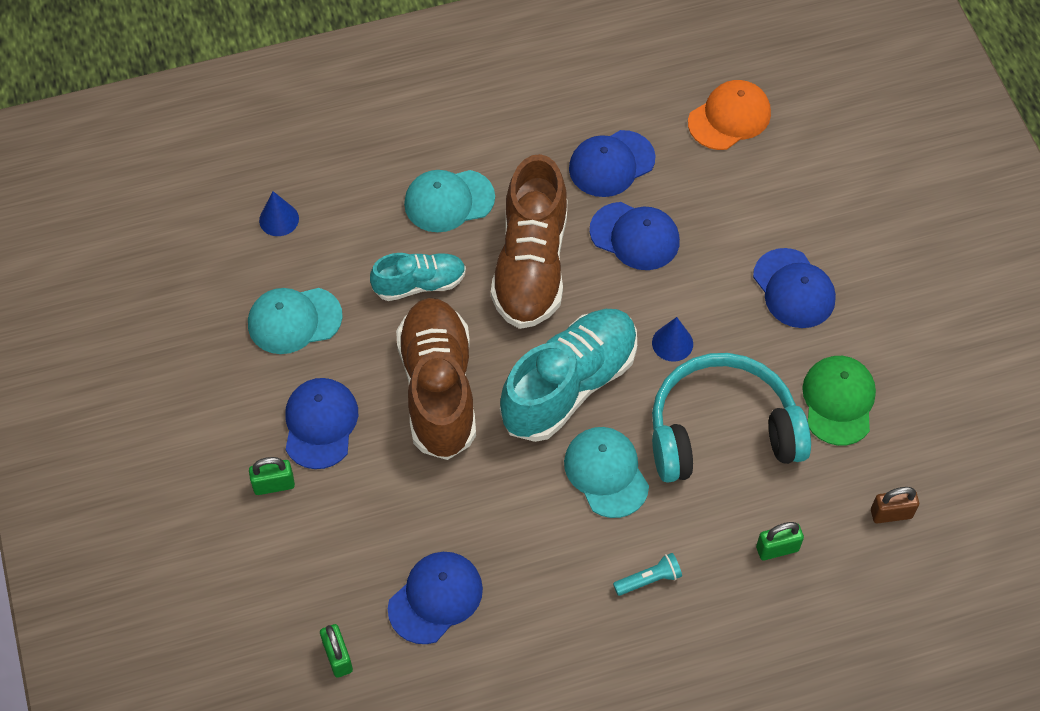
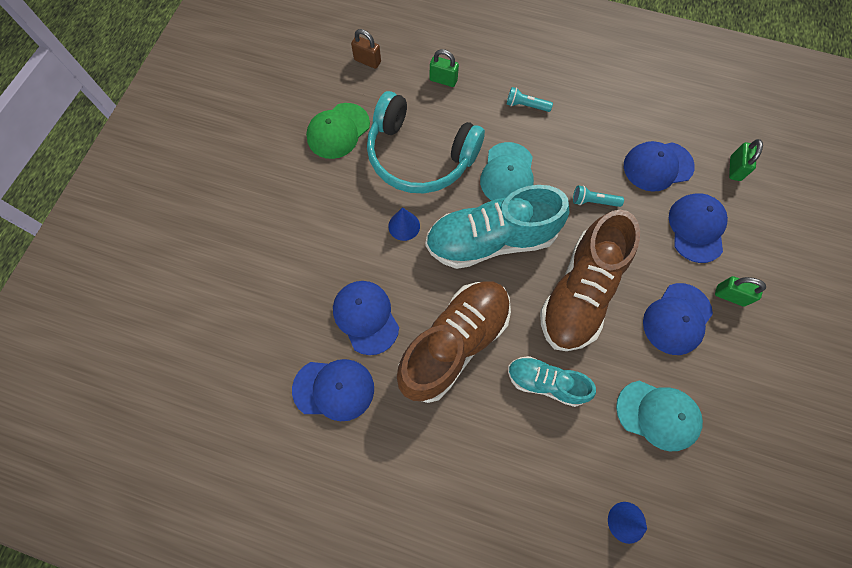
camera: 145 degrees left, 10 degrees up
turquoise cap [404,170,495,232] -> none
orange cap [688,80,771,150] -> none
blue cap [753,248,836,328] -> blue cap moved to [669,193,728,263]
none -> turquoise flashlight [573,185,624,207]

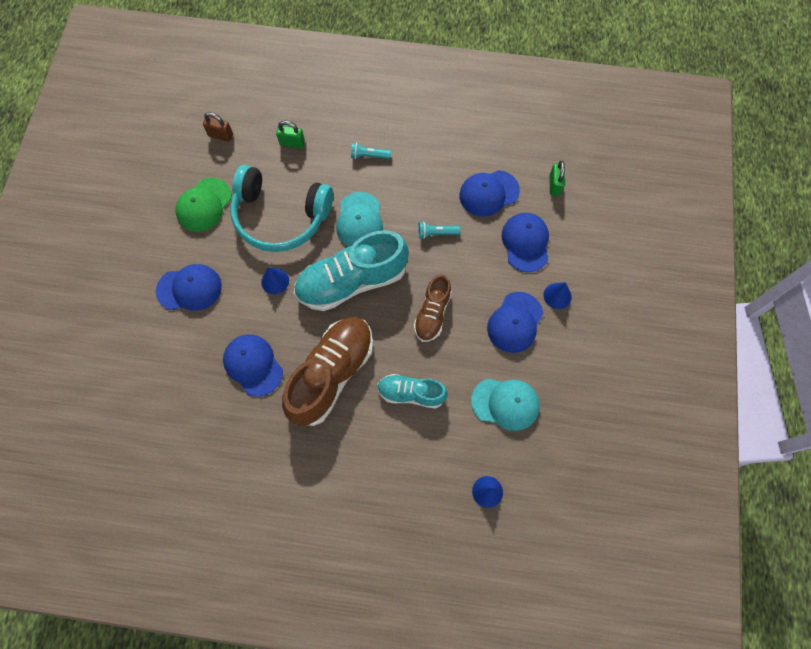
camera: 10 degrees left, 0 degrees up
blue cap [292,359,374,421] -> blue cap moved to [156,264,222,311]
brown shoe [540,210,640,351] -> brown shoe [414,274,452,342], size x0.56
green padlock [715,276,766,307] -> blue cone [544,282,572,309]

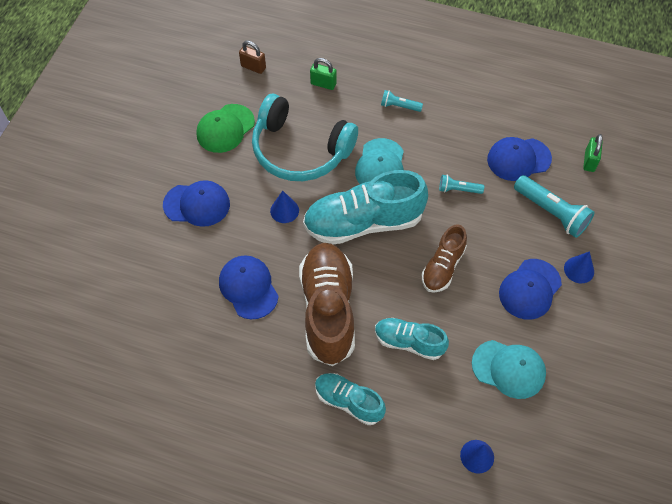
camera: 10 degrees right, 10 degrees down
brown shoe [282,317,373,426] -> brown shoe turned 45 degrees counterclockwise [299,243,355,366]
blue cap [502,213,549,272] -> turquoise flashlight [514,175,595,238]
none -> turquoise shoe [315,373,386,425]

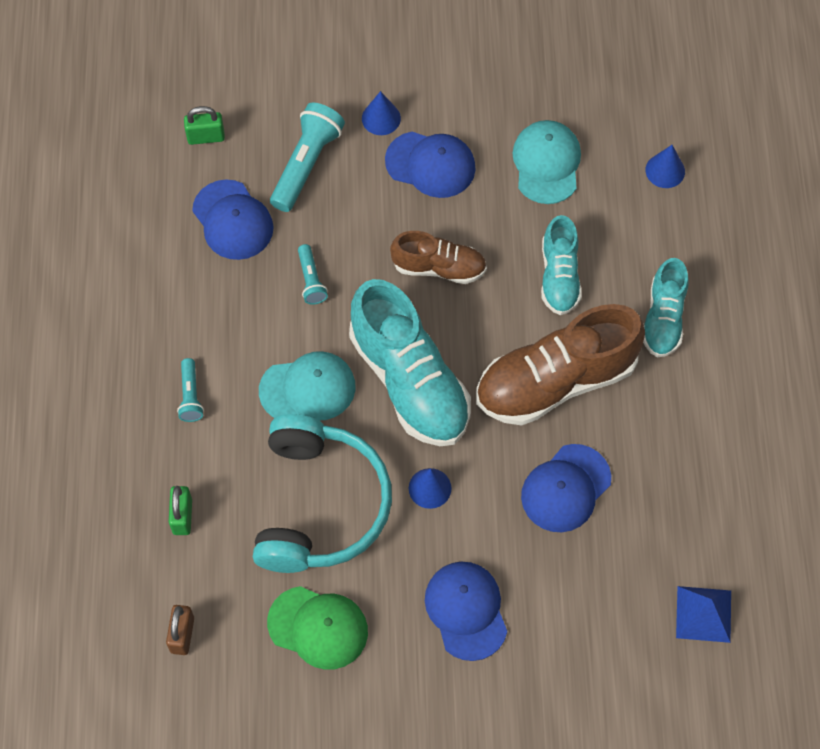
camera: 110 degrees left, 5 degrees up
none -> blue pyramid [676,586,731,643]

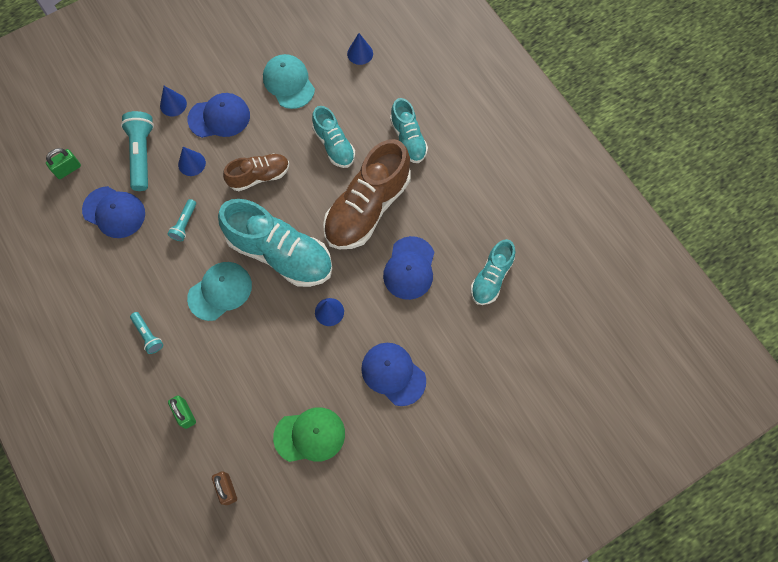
camera: 30 degrees left, 5 degrees up
turquoise headphones [253,414,392,573] -> none
turquoise flashlight [298,244,328,305] -> turquoise flashlight turned 60 degrees clockwise [168,199,196,241]
blue pyramid [676,586,731,643] -> none
none -> blue cone [178,147,206,176]
none -> turquoise shoe [471,239,515,305]

